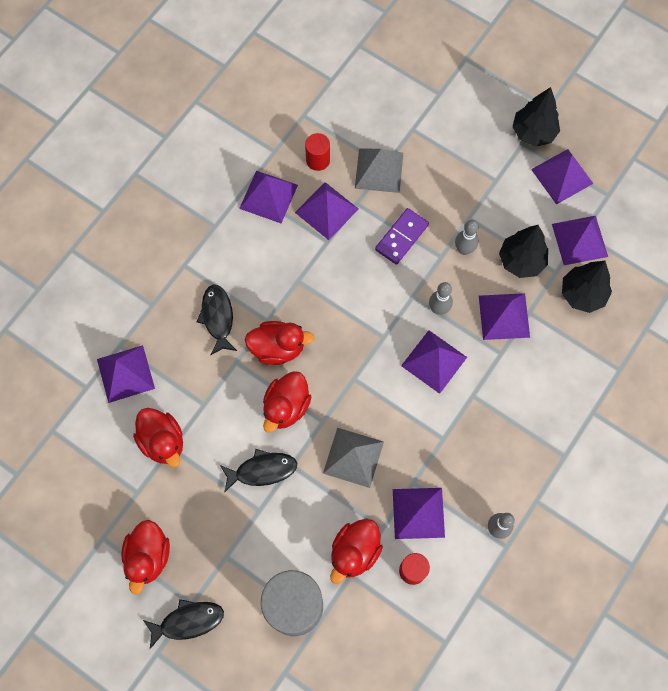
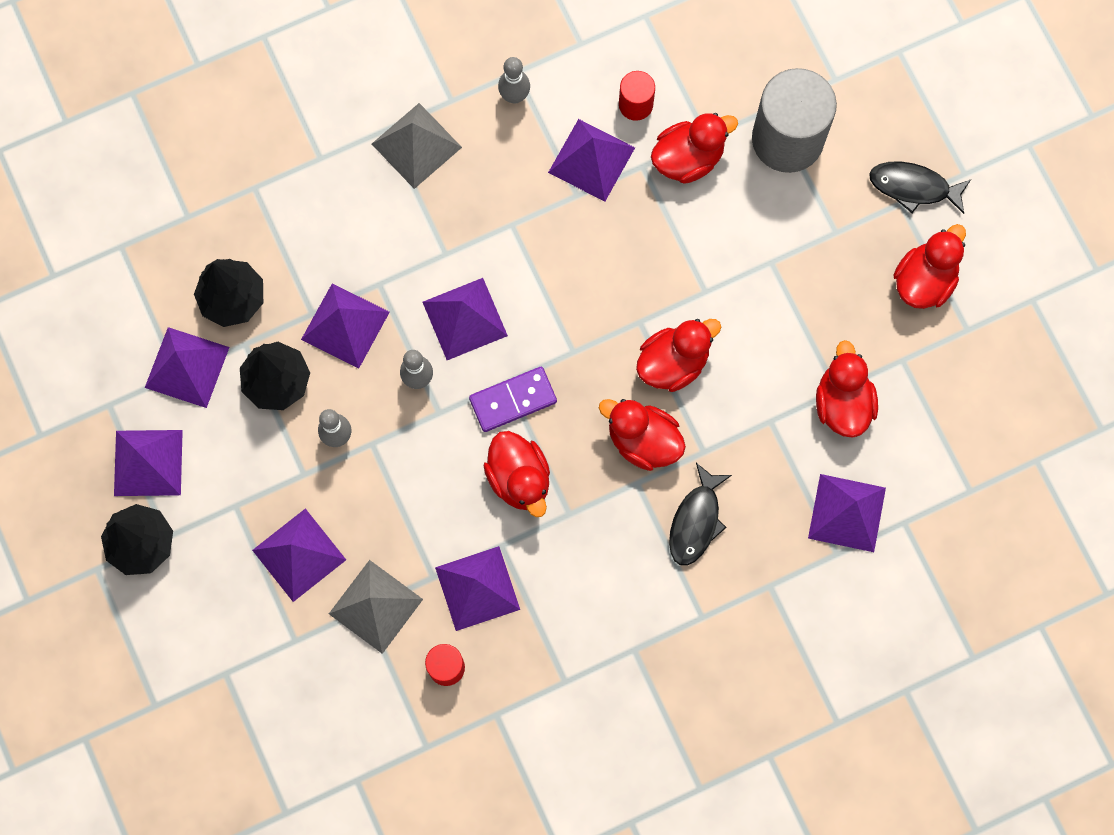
camera: 150 degrees left, 5 degrees up
black fish [220,449,297,492] -> none
purple pyramid [239,171,298,223] -> purple pyramid moved to [252,508,346,602]
grey pyramid [323,428,384,488] -> grey pyramid moved to [372,103,462,189]
purple domino [375,208,429,265] -> purple domino moved to [469,367,557,432]
none -> red duck [483,431,550,517]

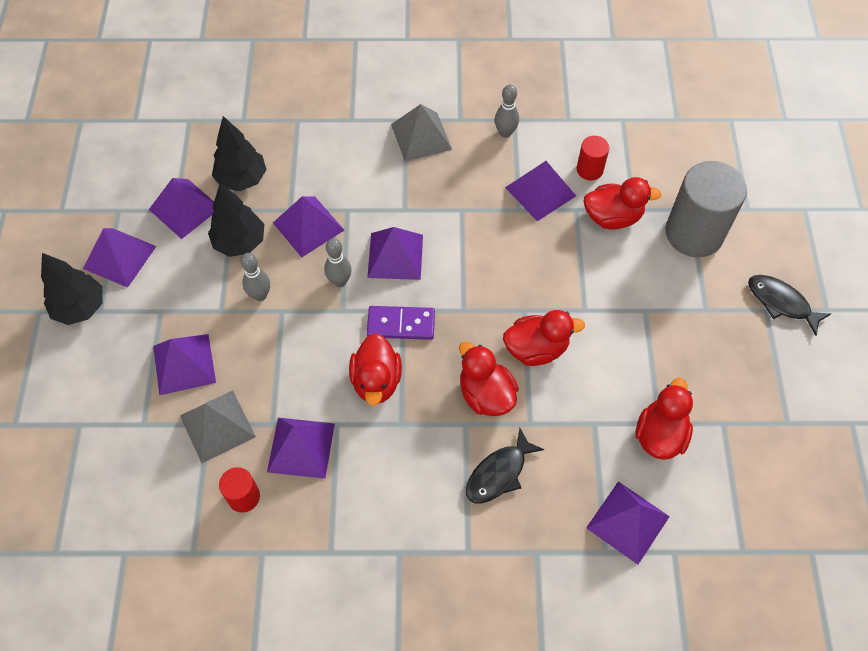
camera: 25 degrees right, 15 degrees down
red duck [893,224,966,309] -> none

